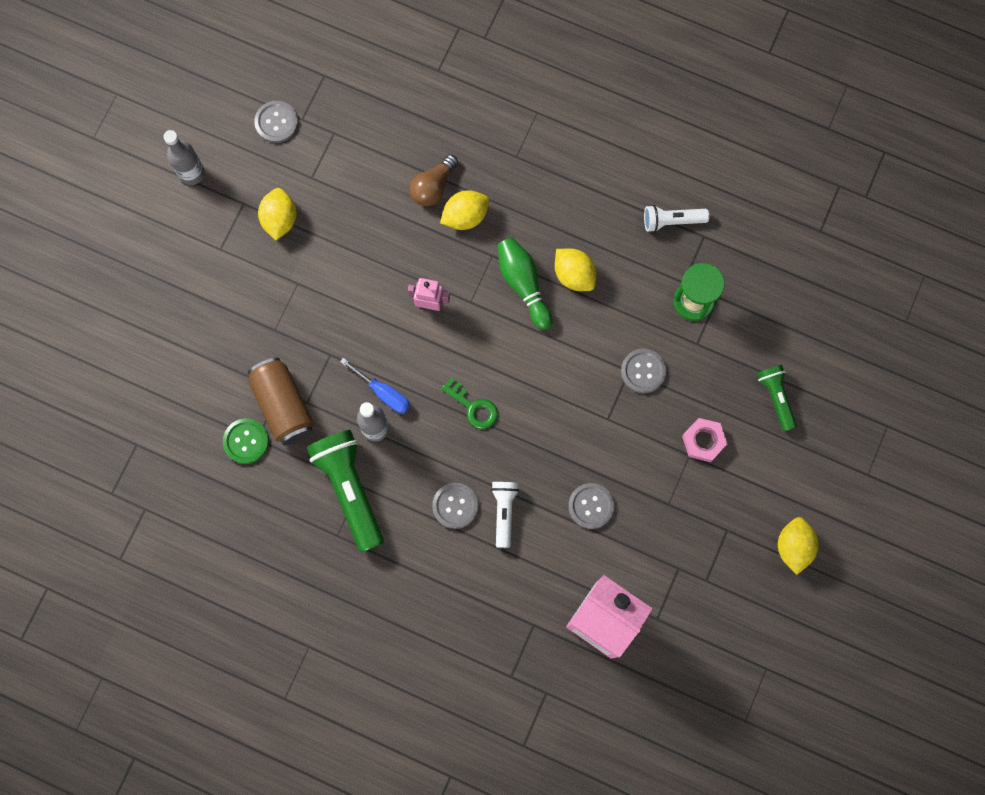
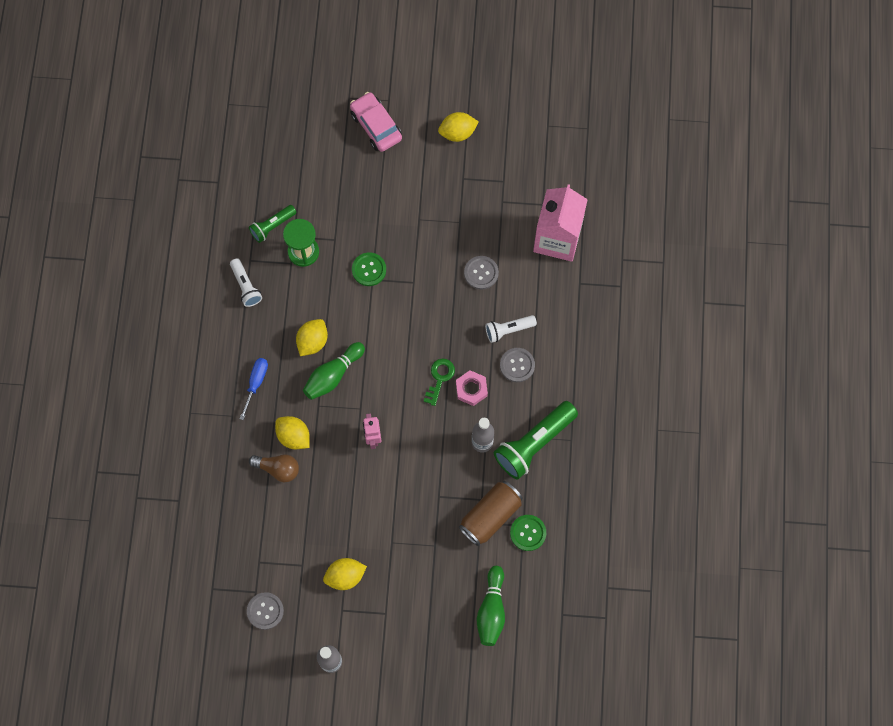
camera: 110 degrees left, 5 degrees down
blue screwdriver [340,358,410,414] -> blue screwdriver moved to [240,358,268,420]
grey button [621,349,666,393] -> green button [352,253,386,286]
pink nut [682,418,727,462] -> pink nut moved to [456,370,488,406]
green flashlight [757,365,797,431] -> green flashlight moved to [249,205,297,243]
none -> pink car [350,92,402,152]
none -> green bowling pin [477,566,505,646]

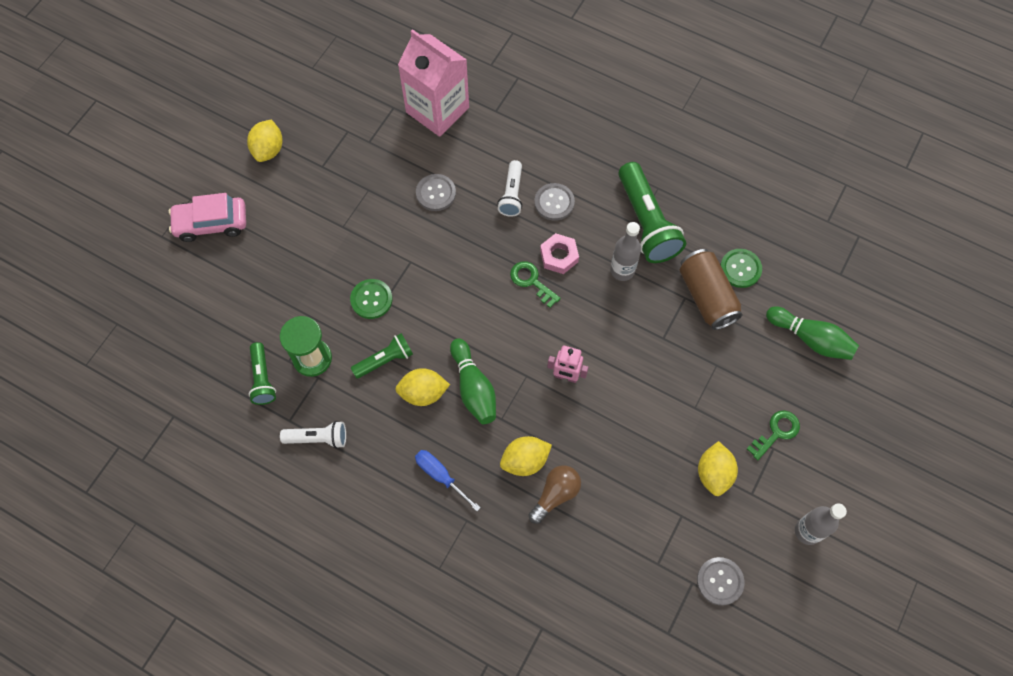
camera: 65 degrees left, 5 degrees down
yellow lemon [296,319,328,356] -> yellow lemon turned 60 degrees counterclockwise [395,368,450,406]
none -> green flashlight [351,333,413,379]
none -> green key [747,410,800,460]

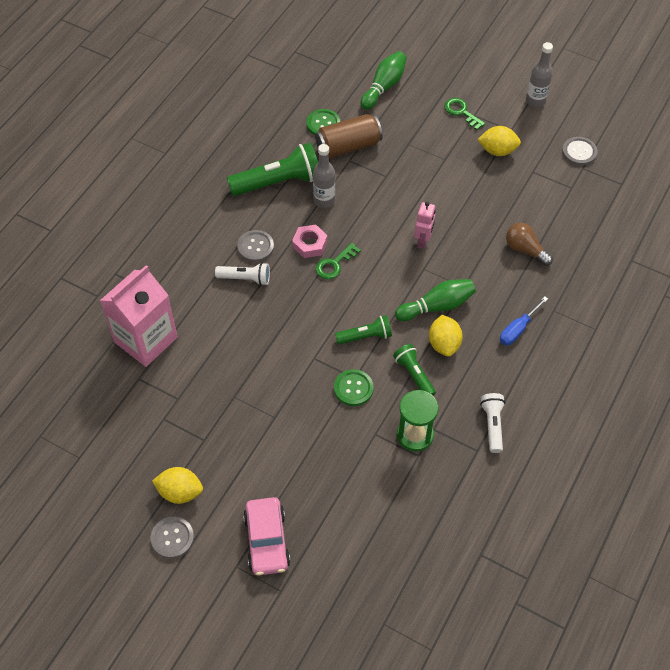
camera: 90 degrees left, 10 degrees down
green flashlight [249,342,276,405] -> green flashlight moved to [335,315,392,345]
grey button [416,174,456,211] -> grey button moved to [151,516,194,559]
yellow lemon [500,436,552,476] -> none

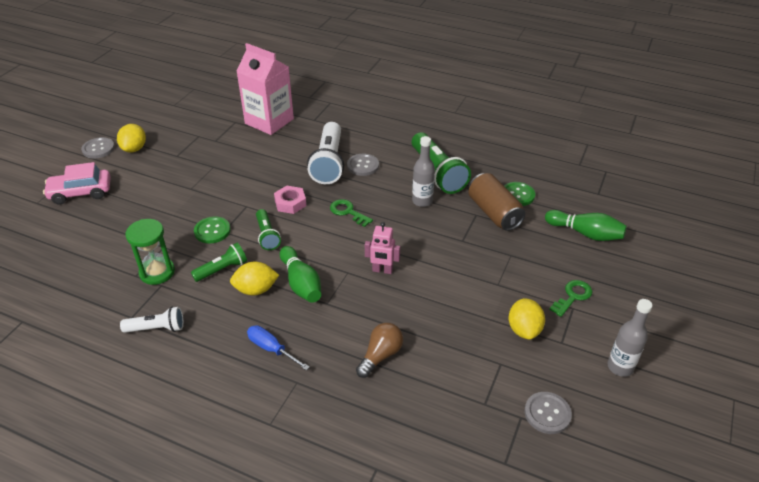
camera: 85 degrees right, 15 degrees down
white flashlight [215,262,270,286] -> white flashlight [307,122,344,184], size x1.80
pink nut [292,224,328,258] -> pink nut moved to [274,186,306,214]

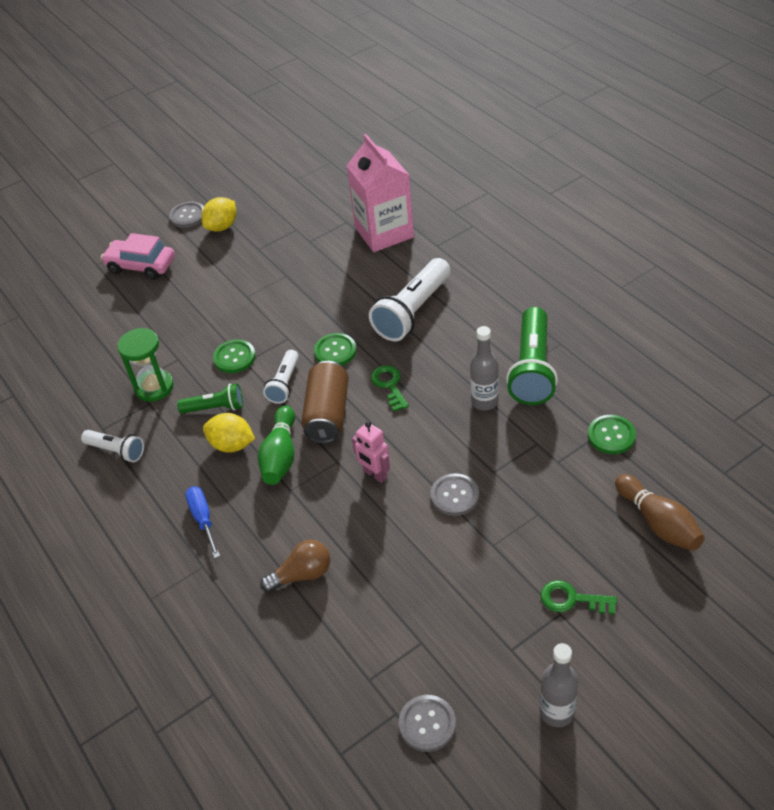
camera: 35 degrees right, 5 degrees up
green flashlight [256,209,281,250] -> white flashlight [263,350,299,404]
pink nut [274,186,306,214] -> green button [314,333,357,366]
grey button [347,154,379,176] -> grey button moved to [430,473,479,516]
brown can [469,173,525,231] -> brown can moved to [301,361,349,443]
yellow lemon [509,298,545,340] -> none
green bowling pin [545,210,627,241] -> brown bowling pin [615,474,705,551]
green key [549,280,592,317] -> green key turned 150 degrees counterclockwise [541,580,617,615]

